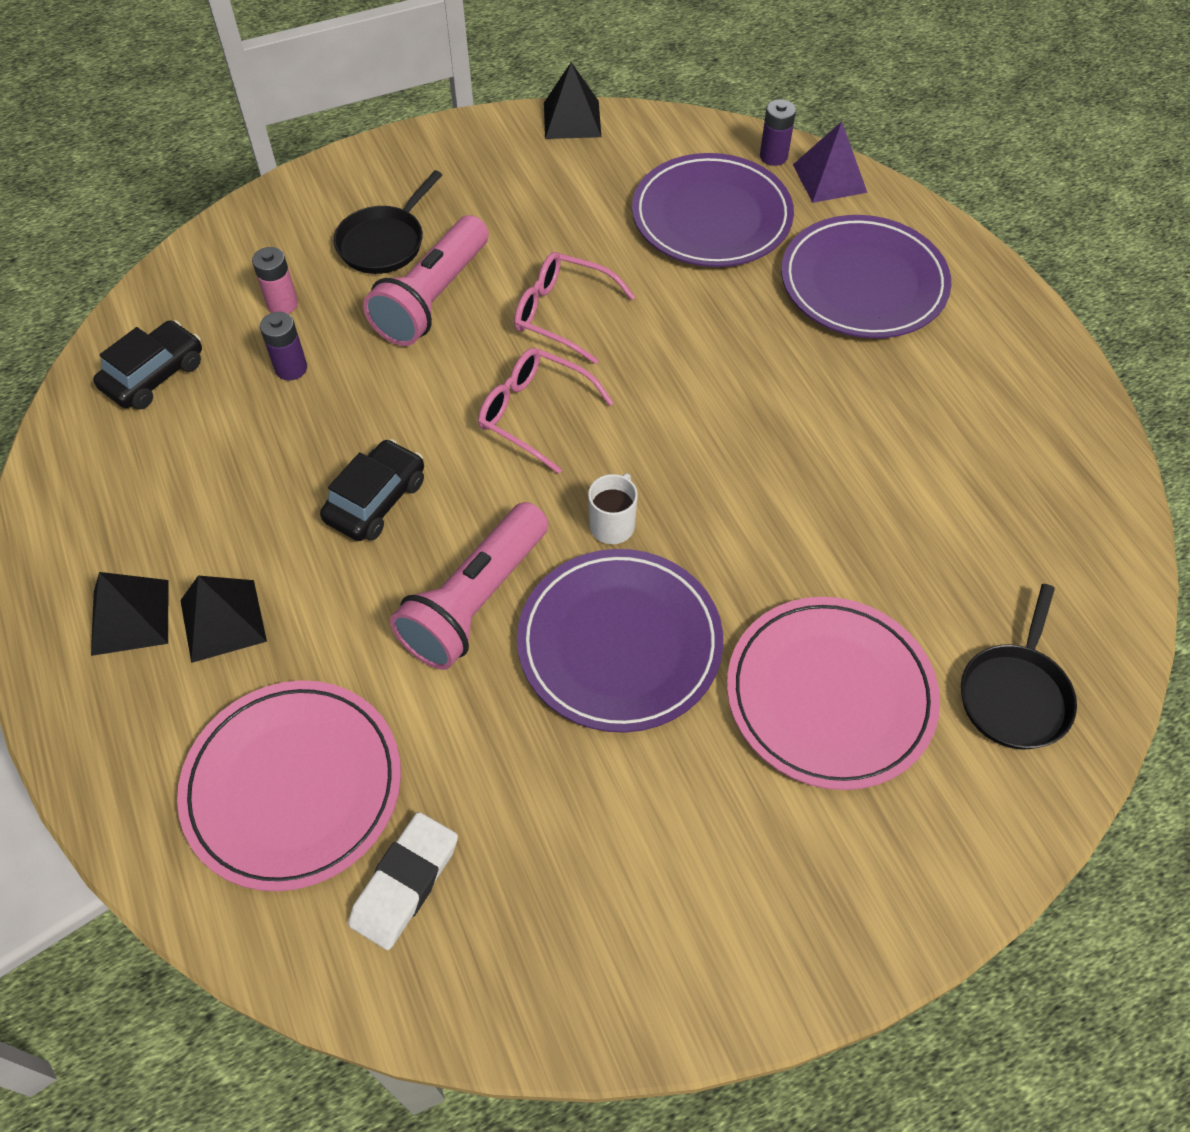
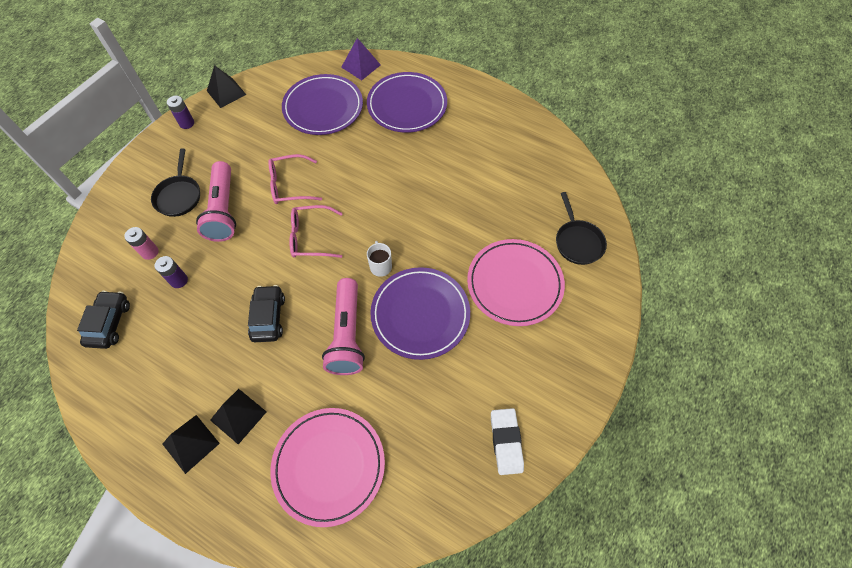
camera: 35 degrees left, 5 degrees up
white eraser [348,812,458,950] -> white eraser moved to [491,408,524,475]
purple battery [760,99,796,166] -> purple battery moved to [167,96,194,129]

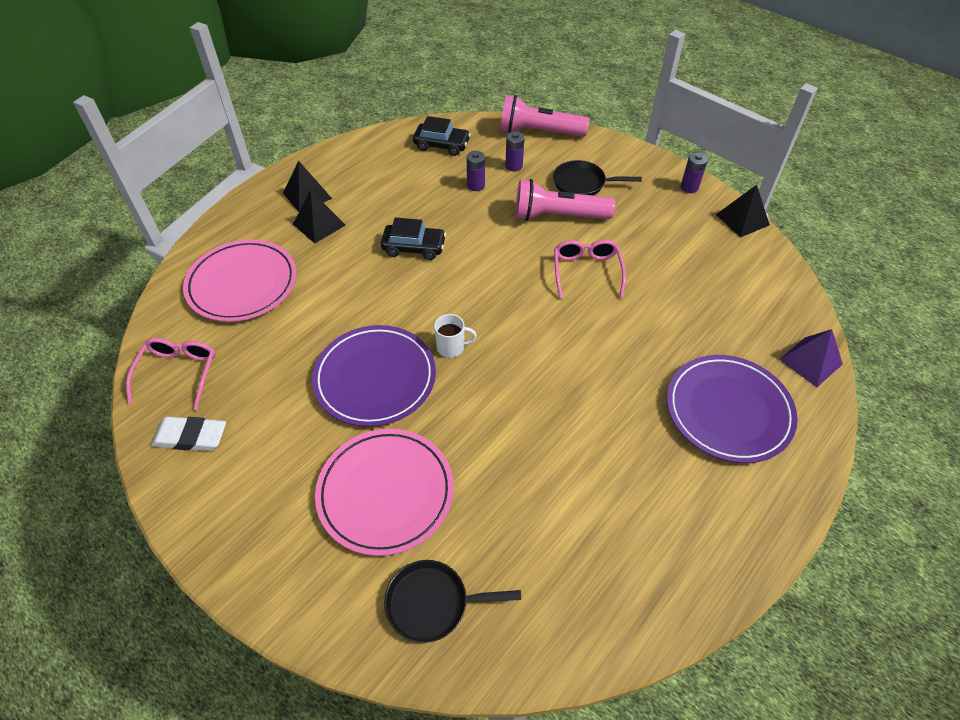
camera: 100 degrees right, 10 degrees down
pink battery [124,227,159,260] -> purple battery [505,131,525,171]
purple plate [282,74,363,135] -> none
pink glasses [289,205,343,258] -> pink glasses moved to [126,338,216,410]
pink flashlight [322,278,365,375] -> pink flashlight moved to [500,95,589,137]

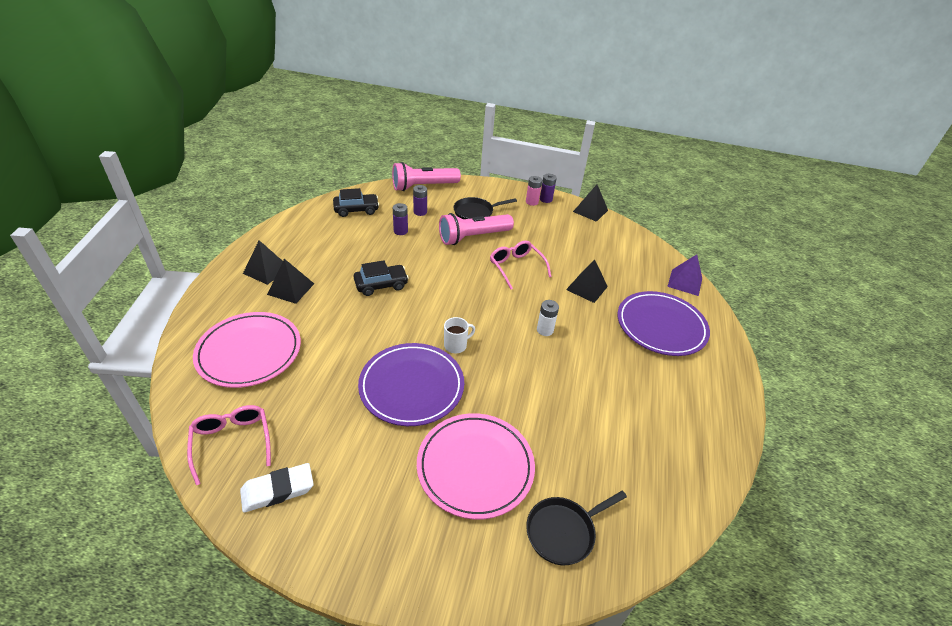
camera: 30 degrees left, 10 degrees down
none -> pink battery [526,176,542,206]
none -> white battery [537,300,559,336]
none -> black pyramid [566,259,608,303]

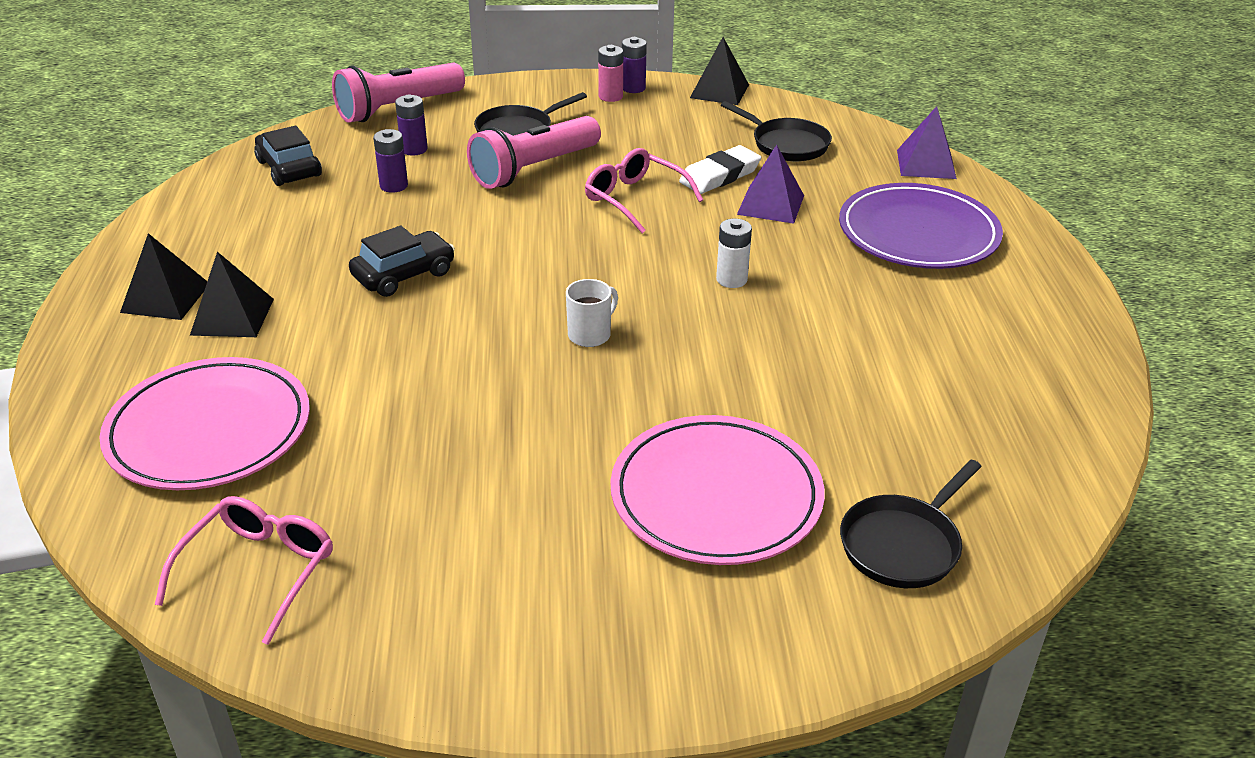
camera: 15 degrees left, 5 degrees down
pink glasses [187,405,271,485] -> pink glasses turned 60 degrees clockwise [155,496,333,645]
white eraser [240,463,314,513] -> white eraser moved to [679,145,761,194]
black car [333,188,379,217] -> black car turned 90 degrees counterclockwise [254,126,322,186]
purple plate [358,343,464,426] -> none
black pyramid [566,259,608,303] -> purple pyramid [737,145,804,224]
none -> black pan [721,101,832,161]

